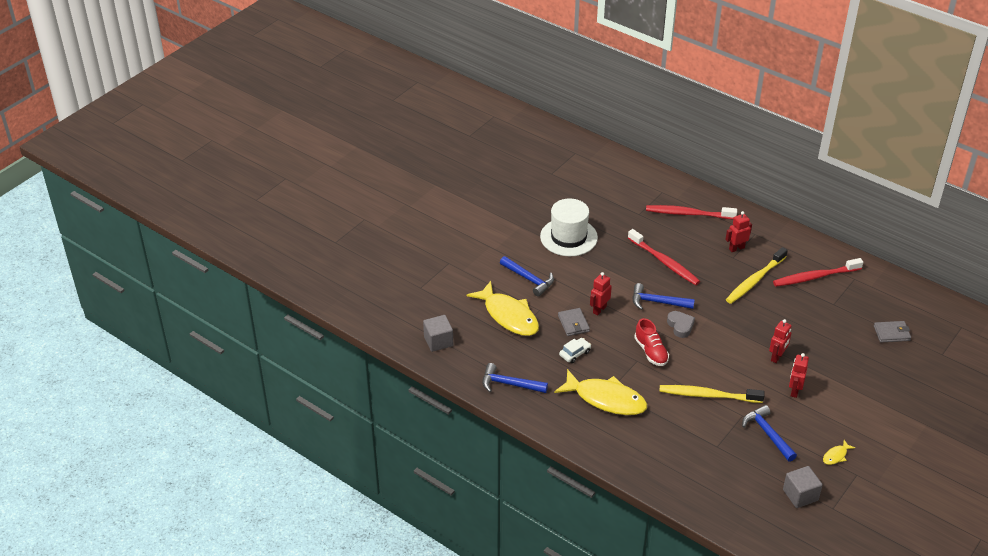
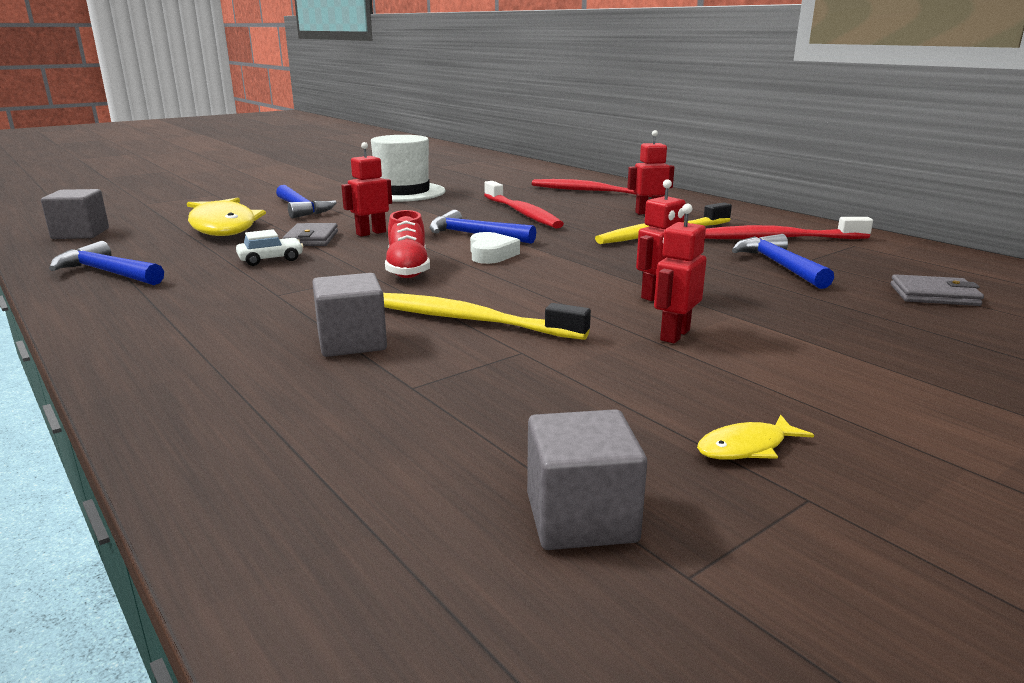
camera: 15 degrees right, 20 degrees down
yellow fish [554,369,647,415] -> none
grey heart [667,311,695,338] -> white heart [470,232,520,264]
blue hammer [742,405,797,462] -> blue hammer moved to [732,234,834,289]
none -> grey cube [312,273,387,357]

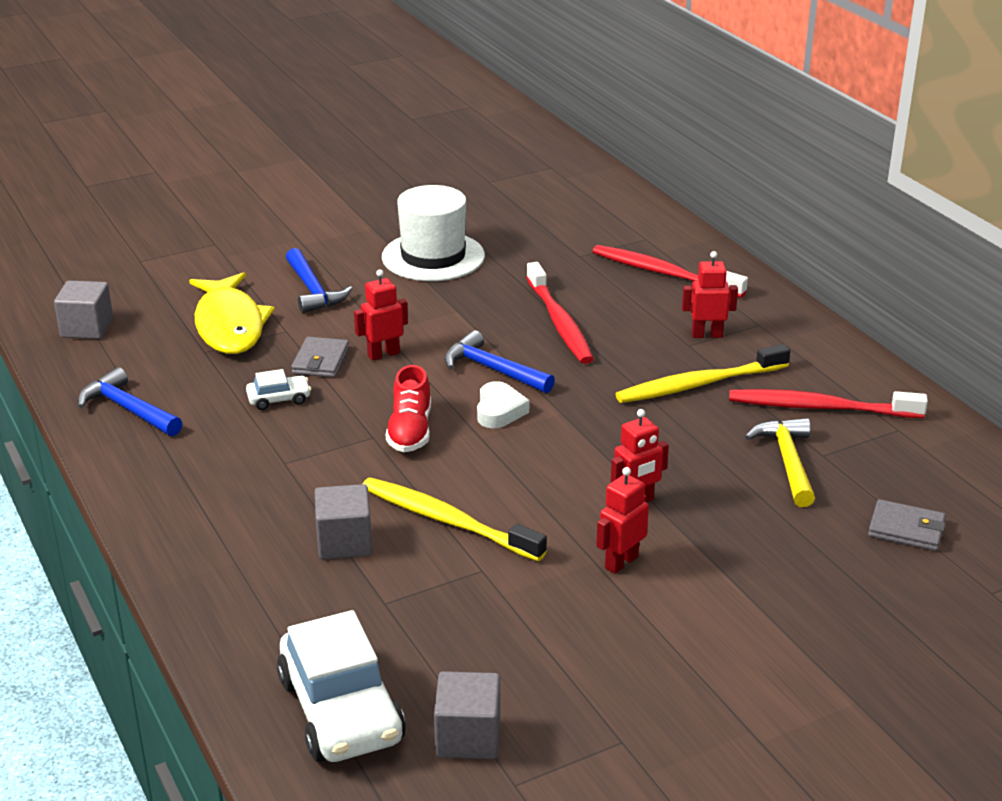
camera: 10 degrees right, 10 degrees up
yellow fish [697,415,814,460] -> none
blue hammer [732,234,834,289] -> yellow hammer [745,418,815,507]
none -> white car [277,610,406,762]

